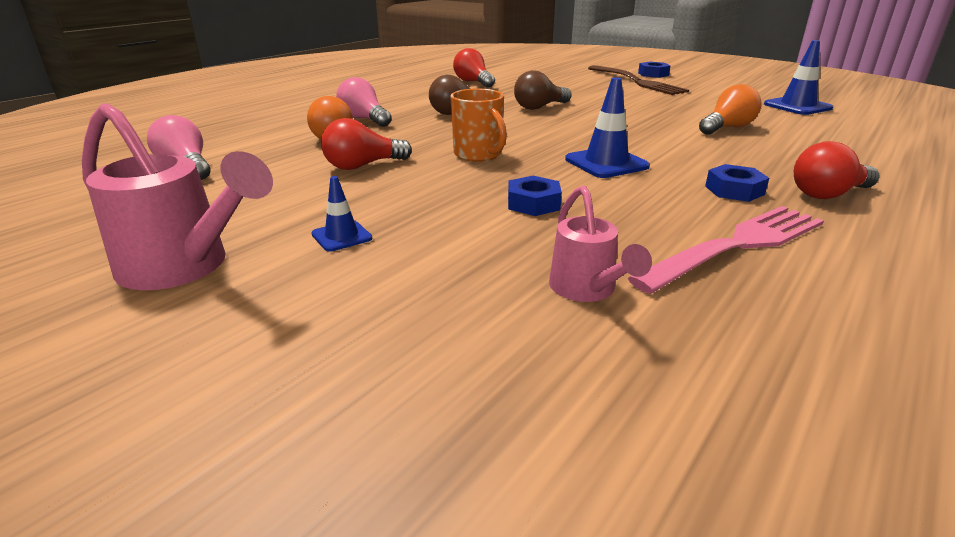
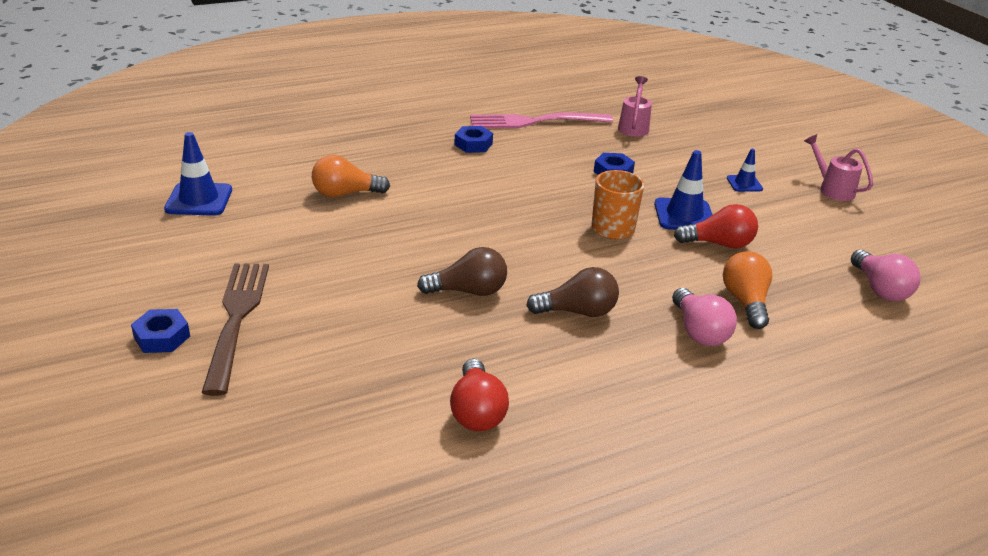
camera: 155 degrees left, 5 degrees up
pink watering can [82,103,273,290] -> pink watering can [804,134,873,201], size x0.60
blue traffic cone [565,77,650,178] -> blue traffic cone moved to [654,150,713,230]
red light bulb [794,141,880,199] -> none

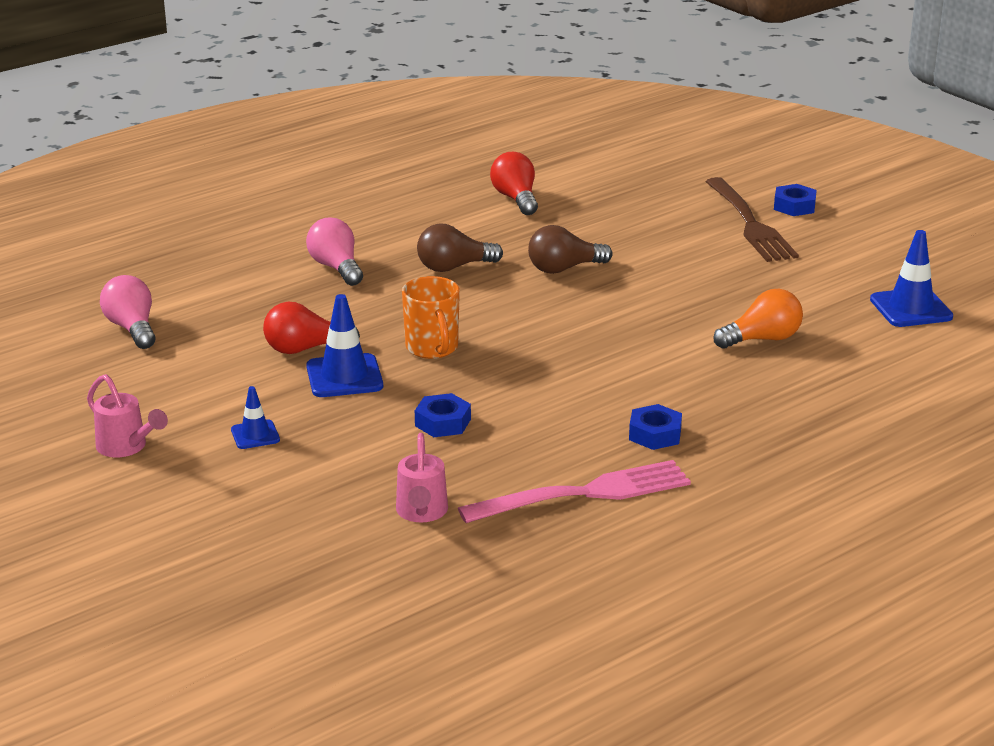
camera: 170 degrees right, 5 degrees down
orange light bulb [723,251,772,329] -> none

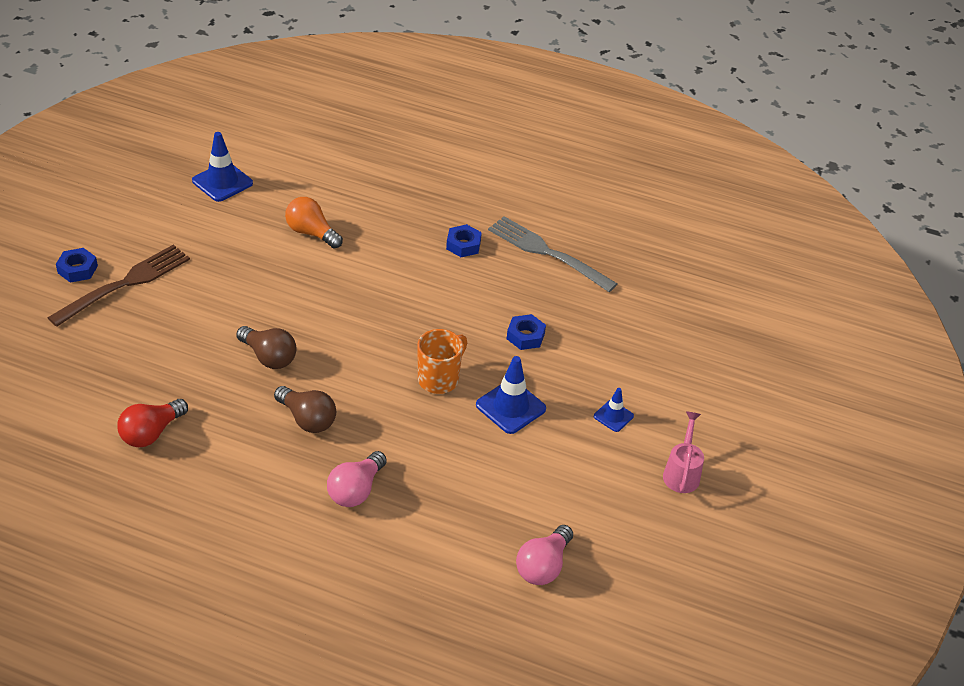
camera: 125 degrees left, 15 degrees up
red light bulb [263,302,360,354] -> none
pink watering can [396,433,448,522] -> none
pink fork [458,460,691,523] -> grey fork [488,216,618,292]

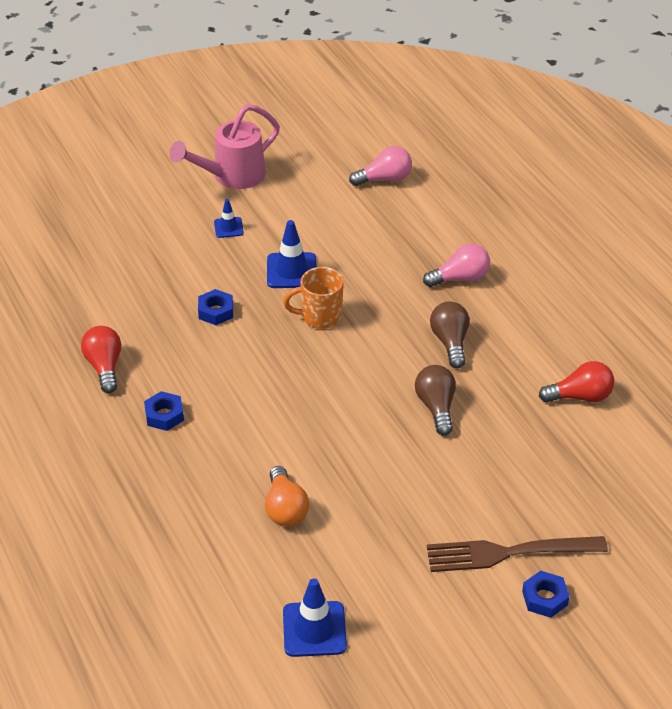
camera: 135 degrees left, 0 degrees up
grey fork [488,216,618,292] -> red light bulb [81,326,121,393]
pink watering can [663,411,704,493] -> pink watering can [169,104,280,189], size x1.68

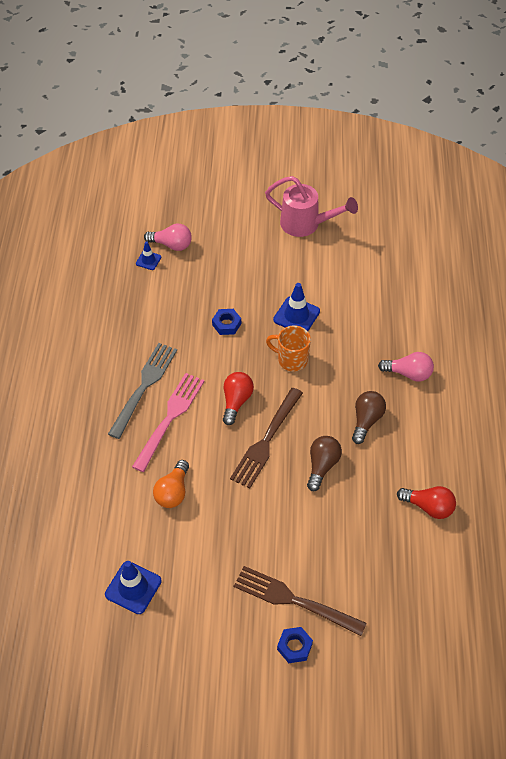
camera: 30 degrees right, 10 degrees up
red light bulb [81,326,121,393] -> red light bulb moved to [223,372,254,425]
blue nut [144,391,184,431] -> grey fork [108,343,177,439]
pink watering can [169,104,280,189] -> pink watering can turned 150 degrees counterclockwise [265,176,358,237]
blue traffic cone [214,199,244,238] -> blue traffic cone moved to [136,241,161,270]
pink light bulb [349,146,412,186] -> pink light bulb moved to [144,224,192,251]
none -> pink fork [132,373,205,472]
none -> brown fork [230,388,303,489]

